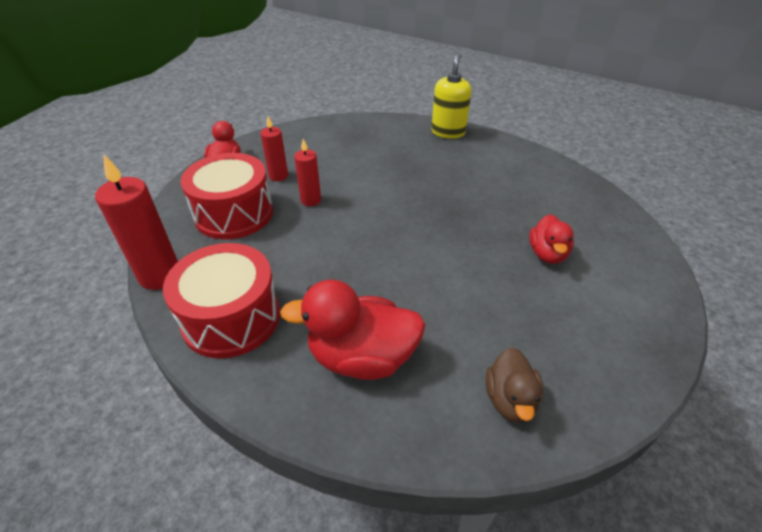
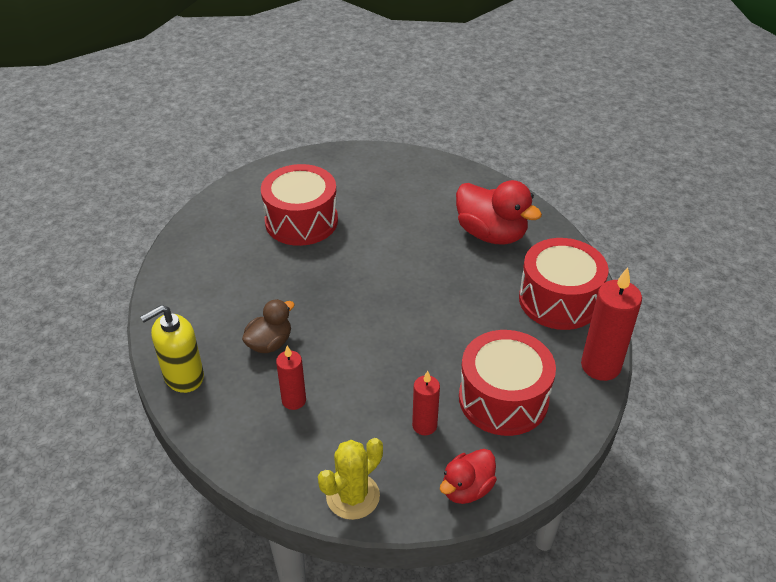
camera: 140 degrees left, 0 degrees up
red candle [294,139,321,206] -> red candle moved to [276,346,306,410]
brown duck [486,348,543,422] -> brown duck moved to [242,299,295,353]
red duck [529,214,574,264] -> red drum [261,164,338,246]
none -> yellow cactus [318,438,383,520]

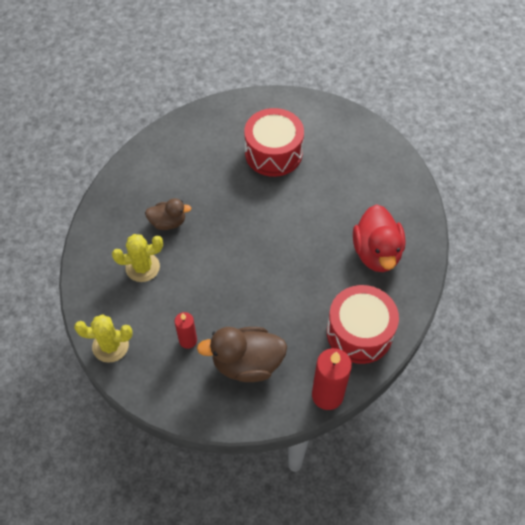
camera: 45 degrees right, 15 degrees up
yellow soap dispenser [140,305,204,393] -> none
red candle [276,346,306,410] -> yellow cactus [112,234,163,282]
red duck [440,449,497,504] -> none
red drum [459,330,556,436] -> brown duck [197,327,287,382]

